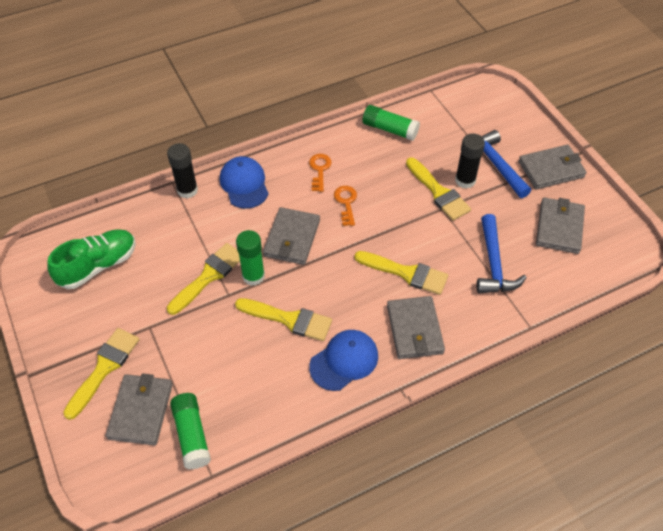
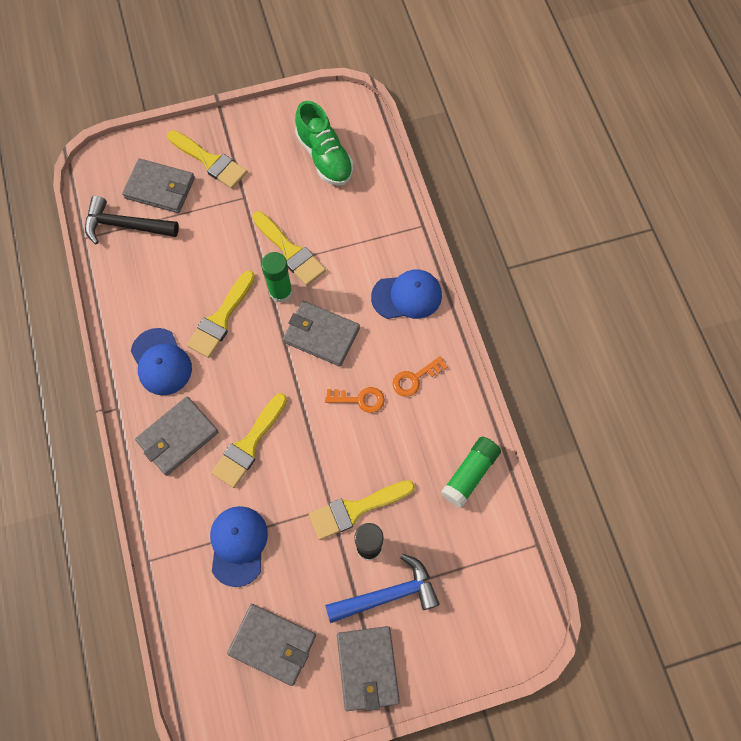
camera: 100 degrees right, 15 degrees up
black glue stick [167,143,198,199] -> none
green glue stick [170,393,211,469] -> black hammer [85,196,179,245]
orange key [309,154,332,192] -> orange key turned 135 degrees clockwise [393,356,447,397]
grey wallet [387,296,445,359] -> grey wallet turned 45 degrees counterclockwise [135,396,218,476]
blue hammer [476,214,527,294] -> blue cap [210,506,268,587]

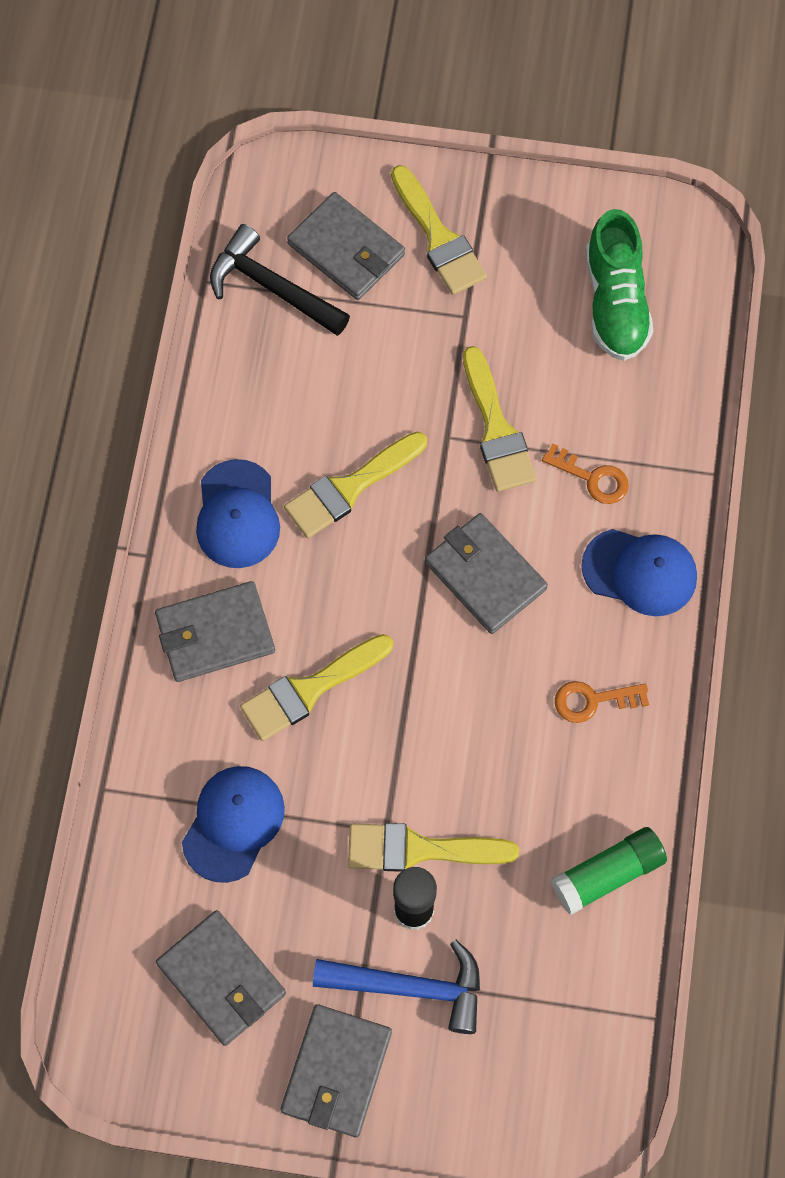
camera: 25 degrees right, 0 degrees up
green glue stick [261,252,293,303] -> none
orange key [325,387,385,413] -> orange key moved to [542,443,629,504]

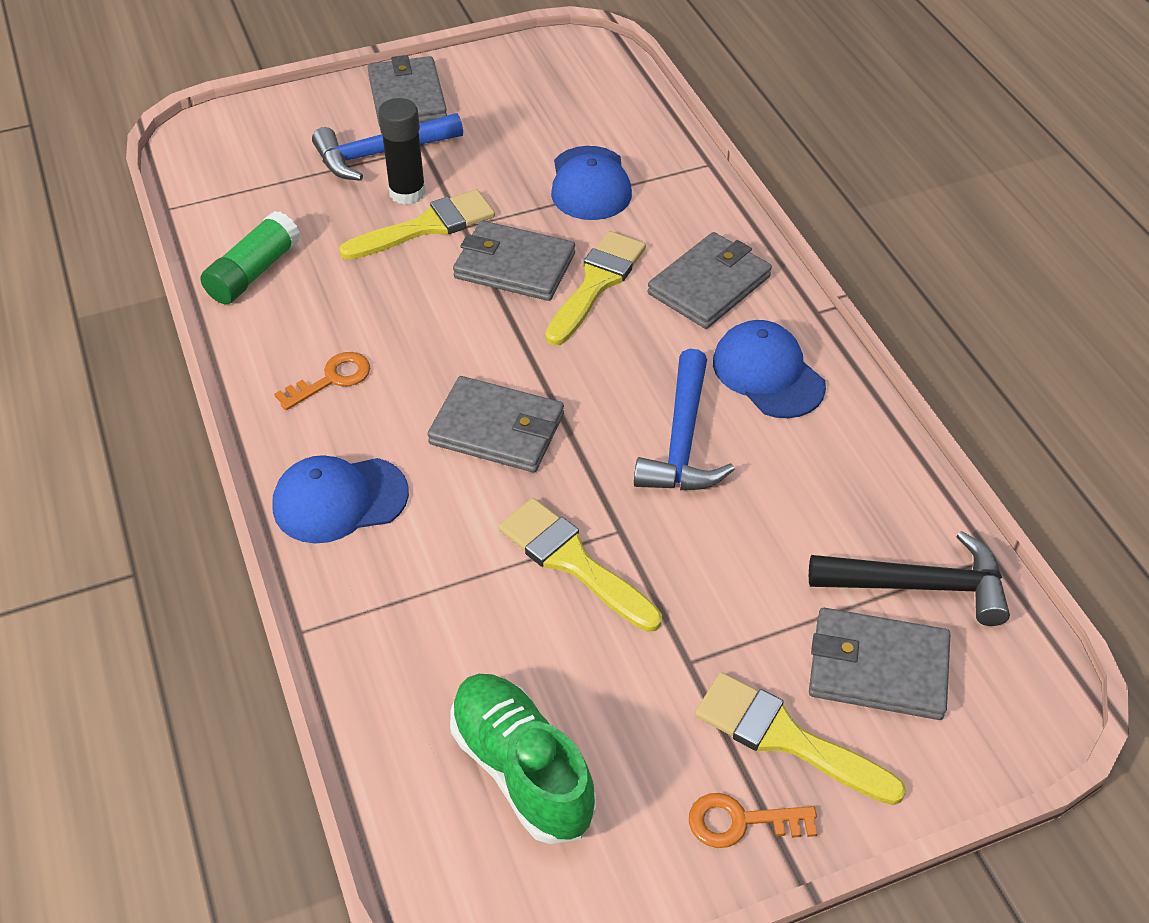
camera: 150 degrees right, 20 degrees down
grey wallet [156,910,286,1046] -> grey wallet moved to [453,220,575,301]
yellow brush [284,432,427,538] -> blue hammer [634,349,735,490]
orange key [542,443,629,504] -> orange key moved to [689,793,817,848]

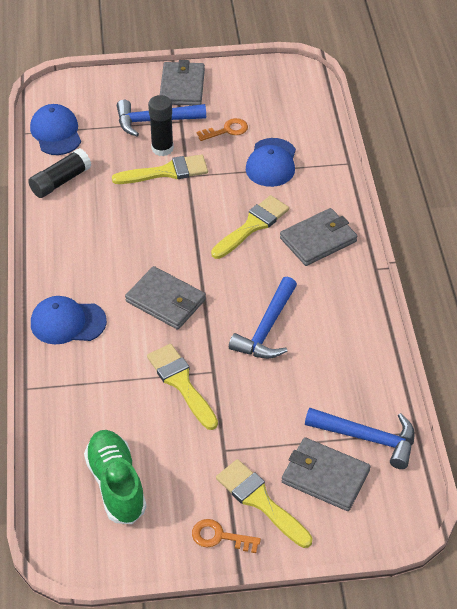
camera: 15 degrees right, 0 degrees up
green glue stick [200,211,300,304] -> black glue stick [28,148,91,198]
orange key [274,352,370,410] -> orange key moved to [197,118,248,141]
grey wallet [453,220,575,301] -> none
blue cap [713,320,826,418] -> blue cap moved to [30,104,81,155]
black hammer [809,531,1010,626] -> blue hammer [305,408,415,469]

